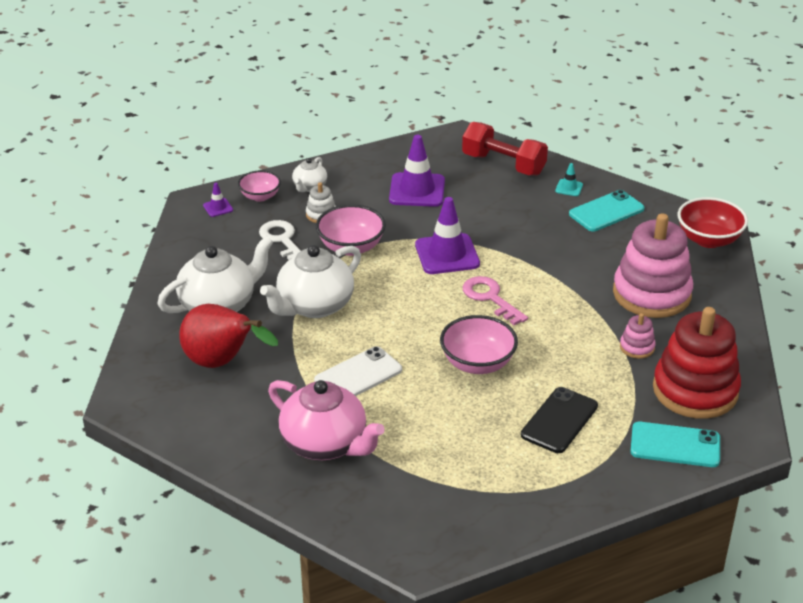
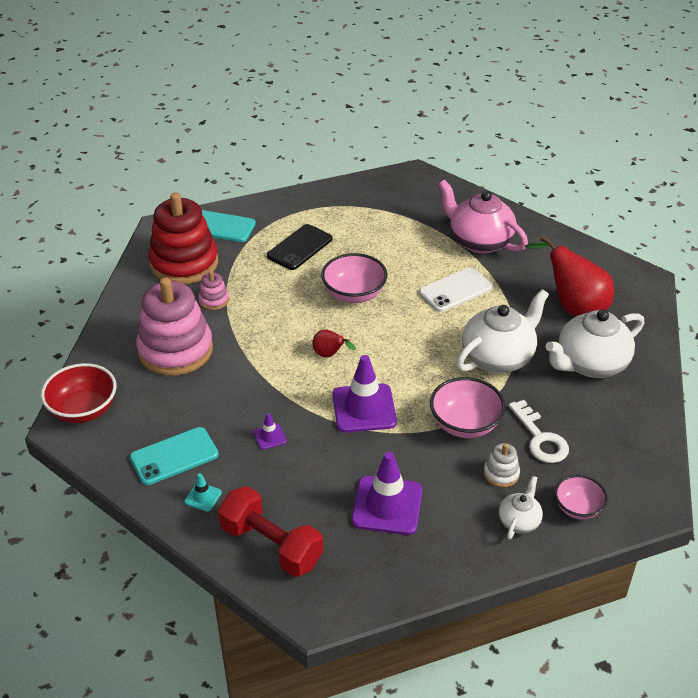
camera: 175 degrees left, 5 degrees up
purple traffic cone [203,183,233,217] -> purple traffic cone moved to [253,413,287,450]
pink key [463,276,528,325] -> red pear [312,329,356,358]

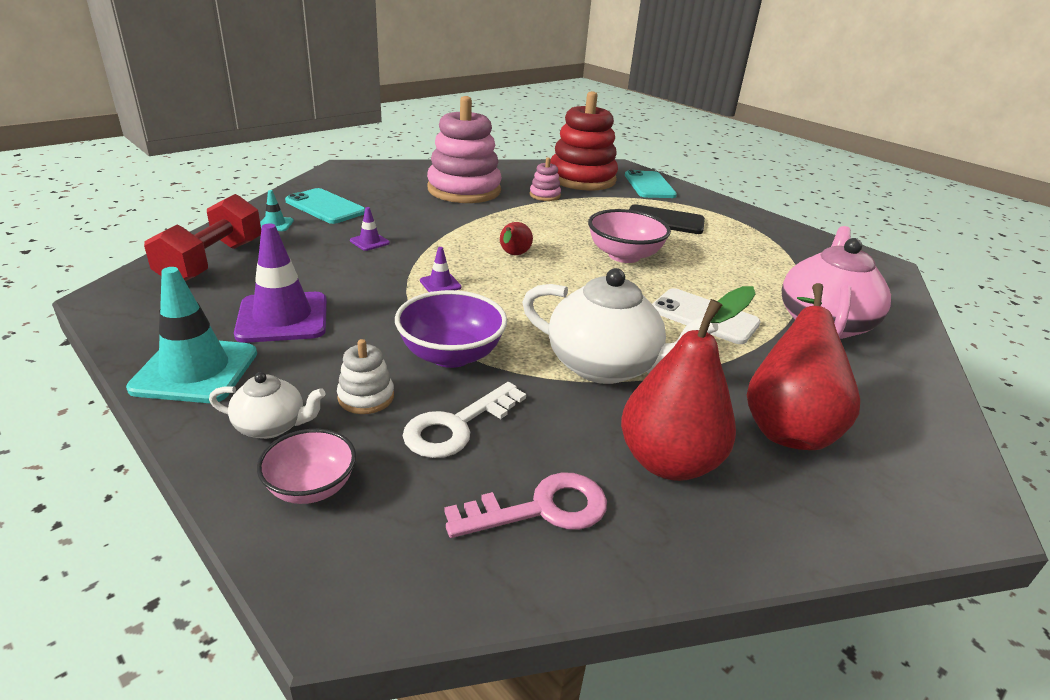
camera: 65 degrees right, 10 degrees down
red bowl [41,363,116,423] -> none
purple traffic cone [333,355,397,432] -> purple traffic cone [420,247,462,292], size x0.46
pink bowl [430,377,506,438] -> purple bowl [395,290,507,368]
white teapot [546,309,645,378] -> red pear [621,286,755,481]
none -> turquoise traffic cone [126,267,257,403]
none -> pink key [444,472,607,538]

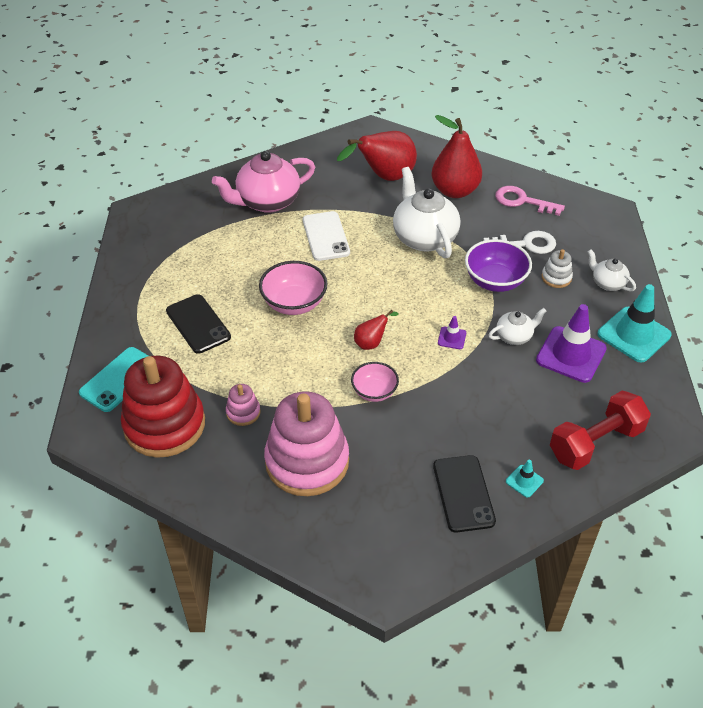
camera: 135 degrees left, 15 degrees up
pink bowl [257,429,356,504] -> pink bowl moved to [351,362,399,402]
turquoise phone [285,188,365,224] -> black phone [433,455,496,533]
purple traffic cone [350,207,390,251] -> none
none -> white teapot [488,308,547,345]

